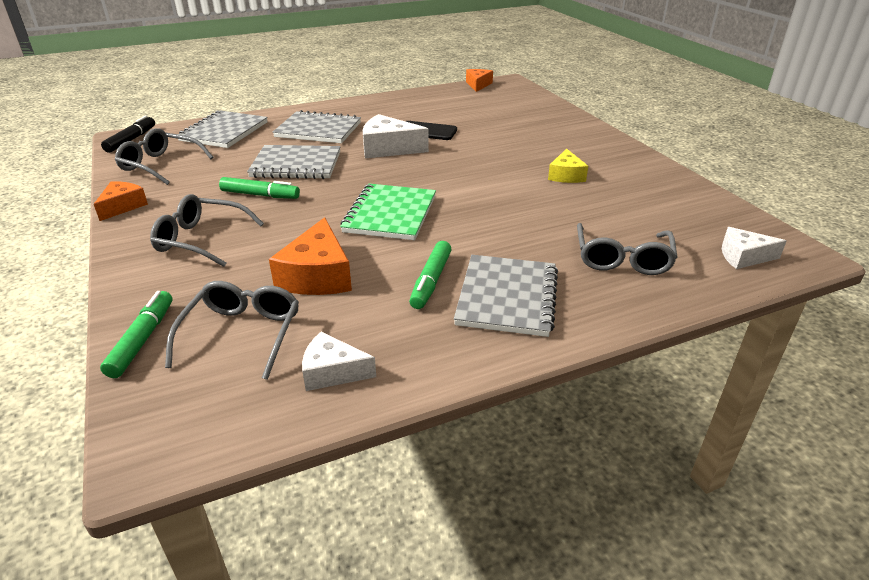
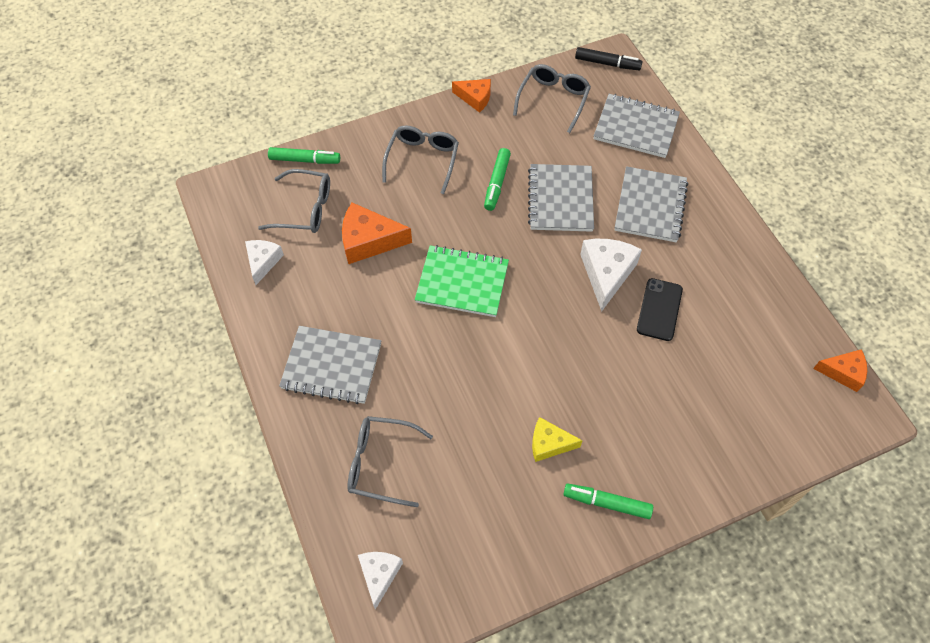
camera: 90 degrees right, 25 degrees up
green marker [409,241,452,309] -> green marker moved to [563,484,653,519]

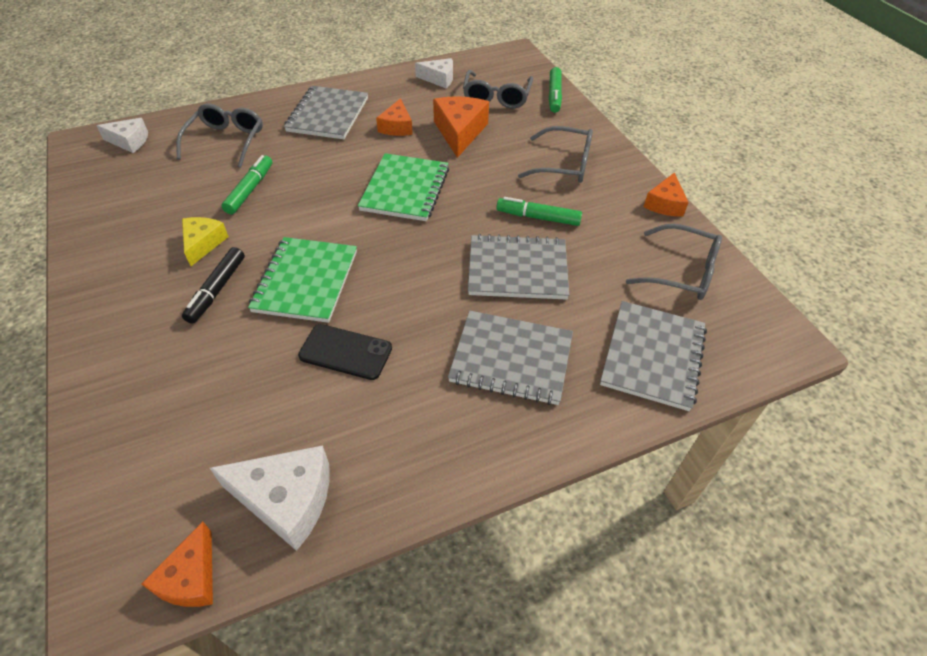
camera: 90 degrees right, 10 degrees down
green marker [563,484,653,519] -> green marker moved to [221,155,272,214]
black marker [575,47,643,70] -> black marker moved to [182,247,245,324]
white cheese [580,239,642,311] -> white cheese moved to [210,445,329,551]
none -> green notebook [248,237,357,323]
none -> orange cheese [376,98,413,136]

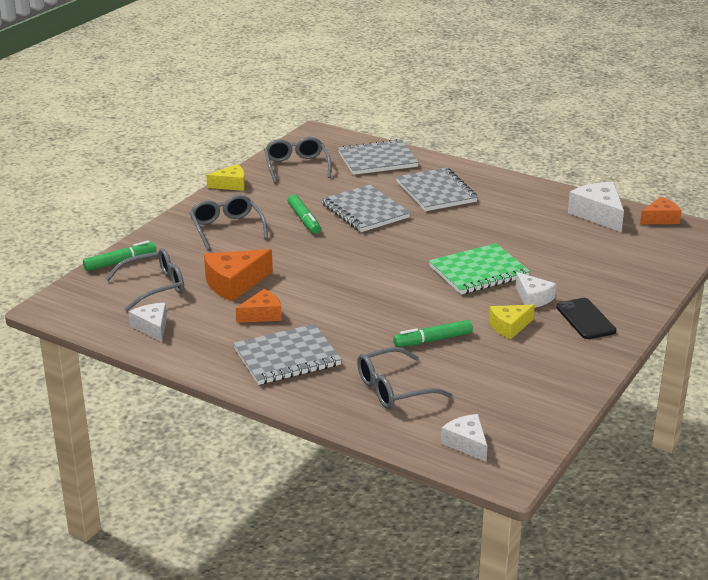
camera: 125 degrees left, 20 degrees down
black marker [182,247,245,324] -> white cheese [515,272,556,308]
black phone [298,324,392,380] -> black phone moved to [556,298,616,339]
green notebook [358,153,449,221] -> none
orange cheese [644,172,689,216] -> yellow cheese [206,164,245,191]

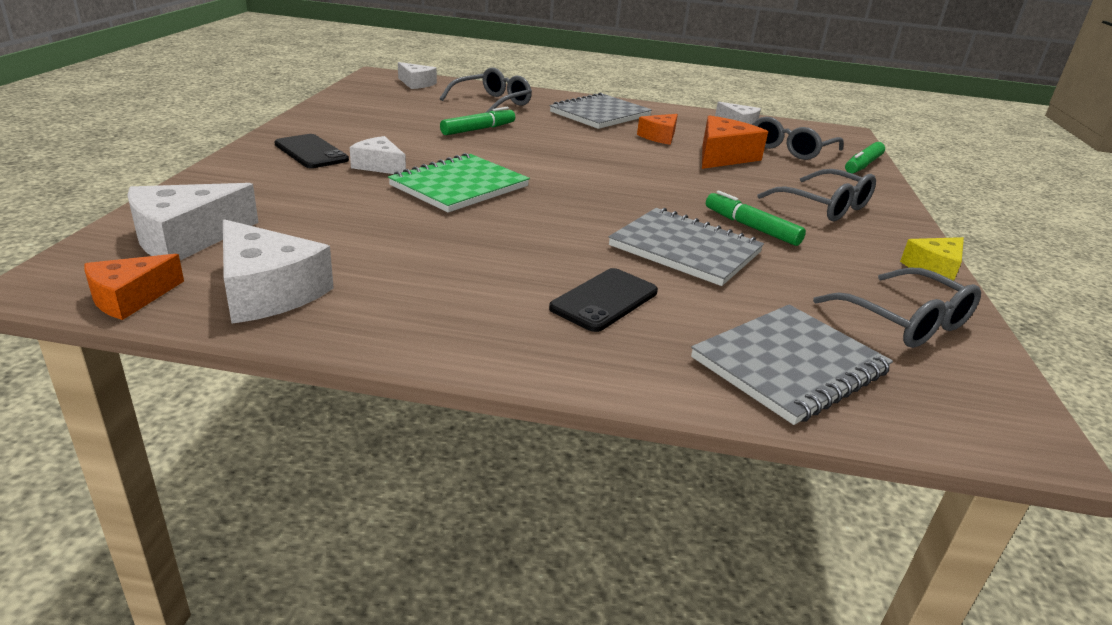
camera: 155 degrees right, 0 degrees up
grey notebook [396,167,478,211] -> black phone [549,268,658,332]
yellow cheese [489,305,535,339] -> none
none -> white cheese [127,183,258,260]

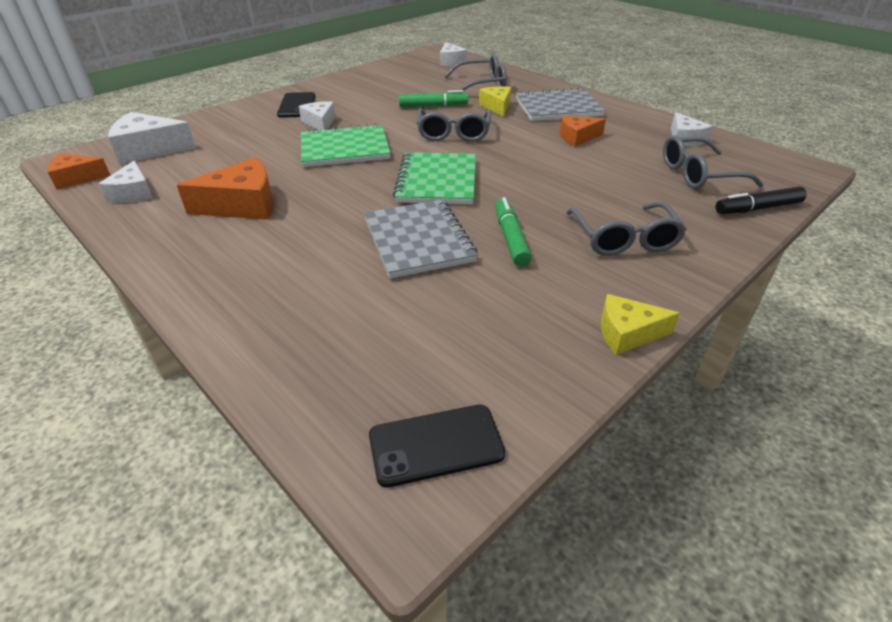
camera: 40 degrees right, 10 degrees up
white cheese [223,219,334,324] -> white cheese [99,161,153,203], size x0.63
black phone [549,268,658,332] -> black phone moved to [369,404,505,488]
grey notebook [691,305,893,425] -> none
orange cheese [702,115,768,169] -> orange cheese moved to [177,158,274,220]
grey glasses [813,267,981,348] -> grey glasses moved to [417,109,491,142]
green marker [845,142,885,174] -> black marker [715,186,807,214]
none -> green notebook [393,152,476,204]
none -> yellow cheese [479,86,511,117]

